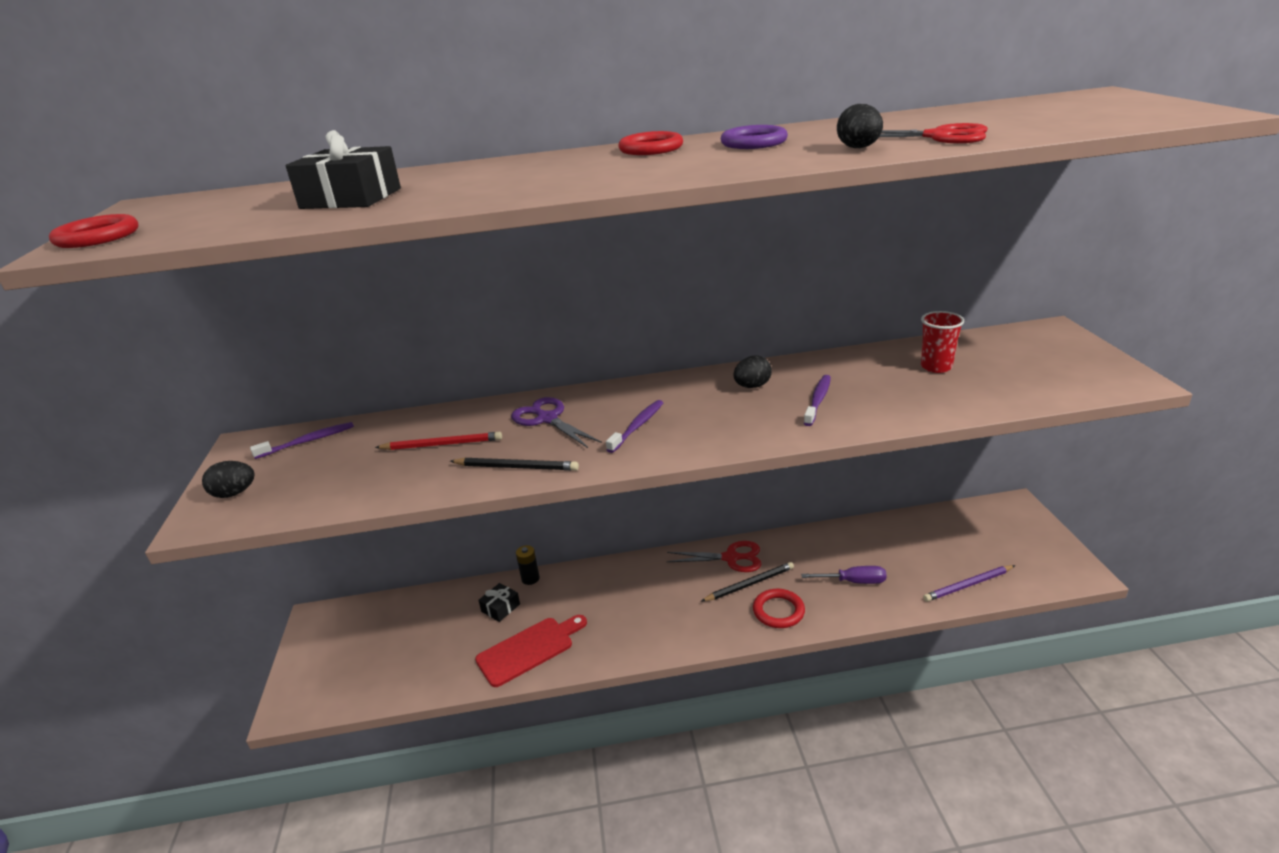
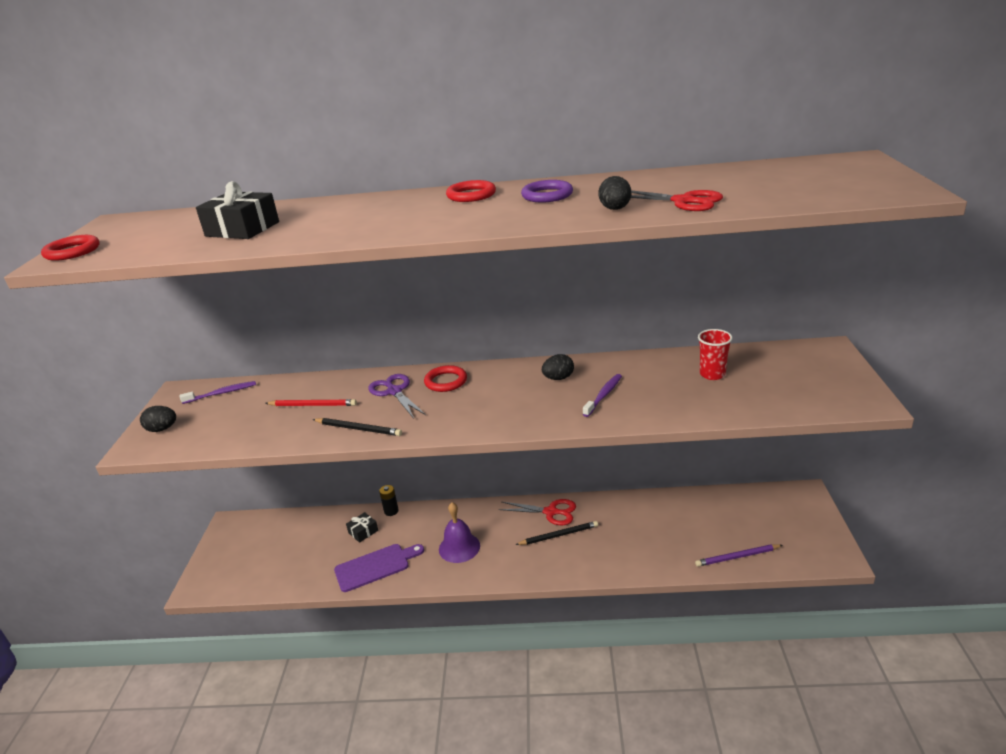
camera: 10 degrees right, 0 degrees up
red cutting board [475,615,587,687] -> purple cutting board [334,544,424,592]
purple toothbrush [606,400,663,453] -> none
red ring [753,589,805,628] -> red ring moved to [424,365,467,392]
purple screwdriver [801,566,887,584] -> none
none -> purple bell [439,502,480,563]

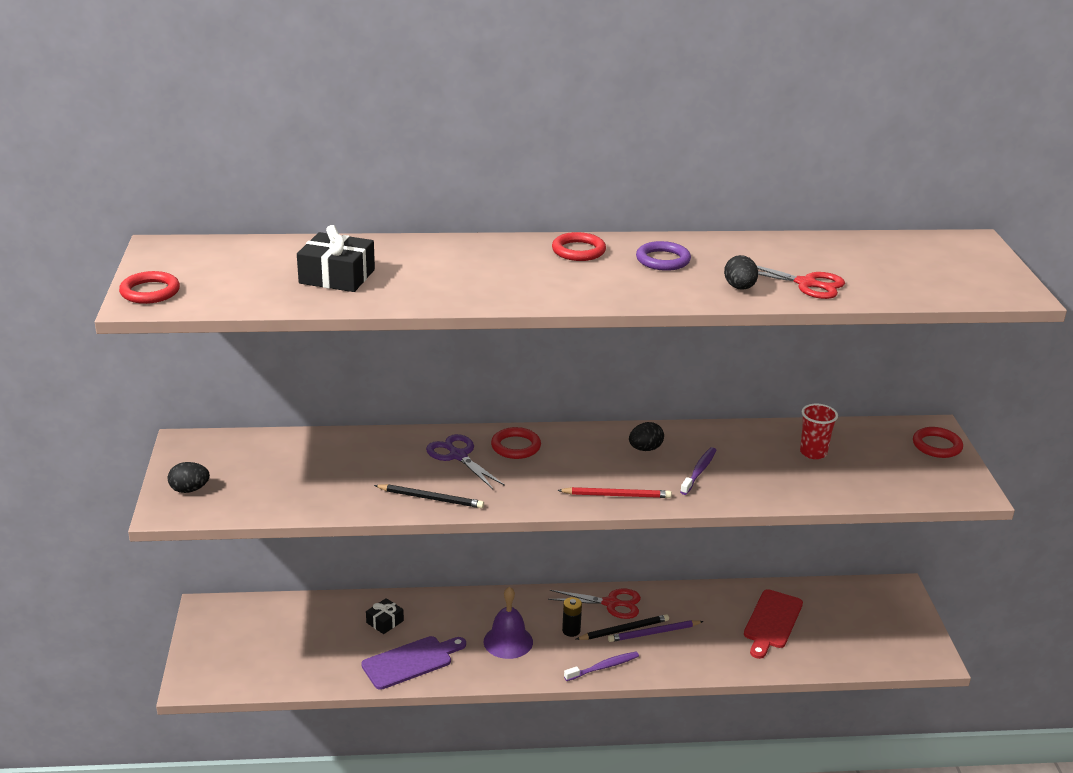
camera: 10 degrees left, 0 degrees up
purple toothbrush [180,381,256,404] -> purple toothbrush moved to [564,652,639,681]
red pencil [265,399,357,406] -> red pencil moved to [557,487,672,498]
black battery [379,485,399,516] -> black battery moved to [562,597,582,637]
purple pencil [695,544,783,567] -> purple pencil moved to [608,620,704,642]
none -> red cutting board [744,589,803,659]
none -> red ring [913,427,963,458]

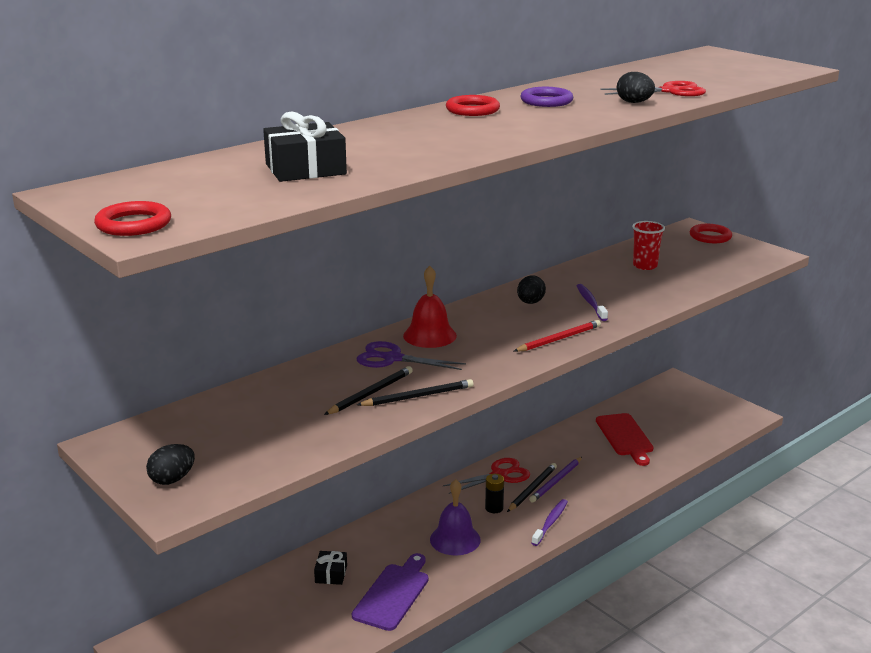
camera: 35 degrees left, 5 degrees down
red ring [491,427,541,459] -> red bell [403,266,457,348]
none -> black pencil [324,366,413,415]

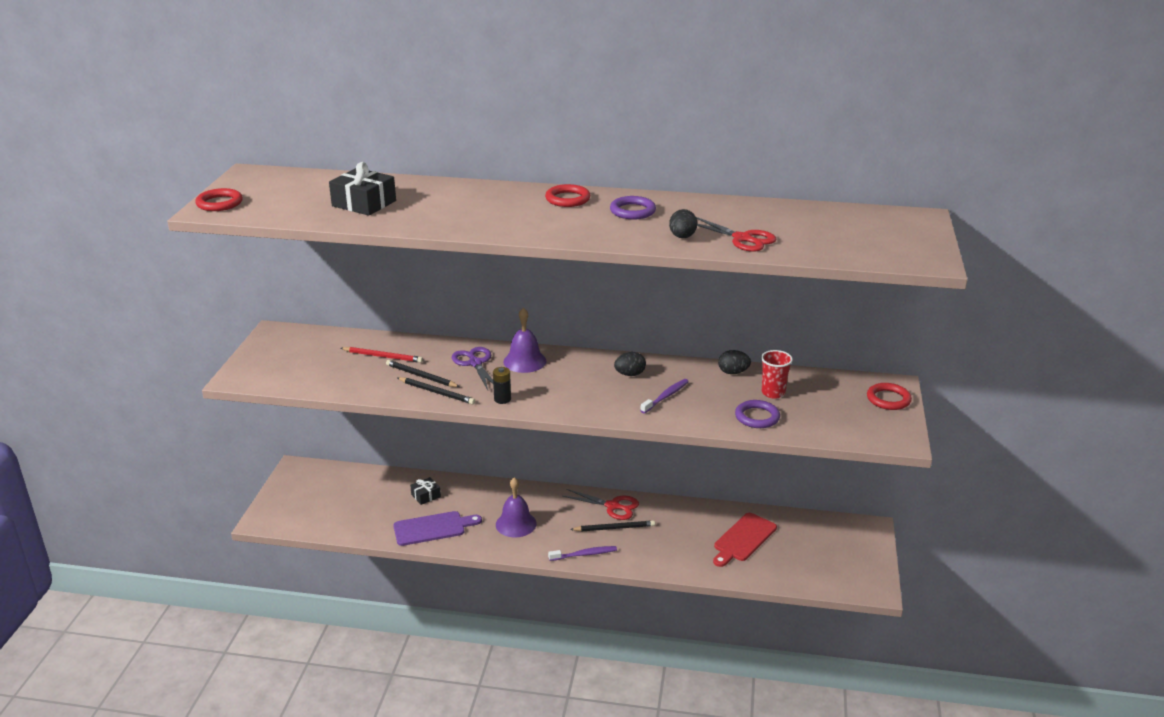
camera: 50 degrees right, 5 degrees up
black egg [146,444,195,485] -> black egg moved to [718,350,751,374]
black pencil [324,366,413,415] -> black pencil turned 150 degrees counterclockwise [386,360,460,387]
red bell [403,266,457,348] -> purple bell [503,307,547,373]
black battery [485,474,504,513] -> black battery moved to [493,367,511,404]
red pencil [514,320,601,352] -> red pencil moved to [341,347,423,363]
purple pencil [529,457,582,503] -> none
none -> purple ring [735,400,780,428]

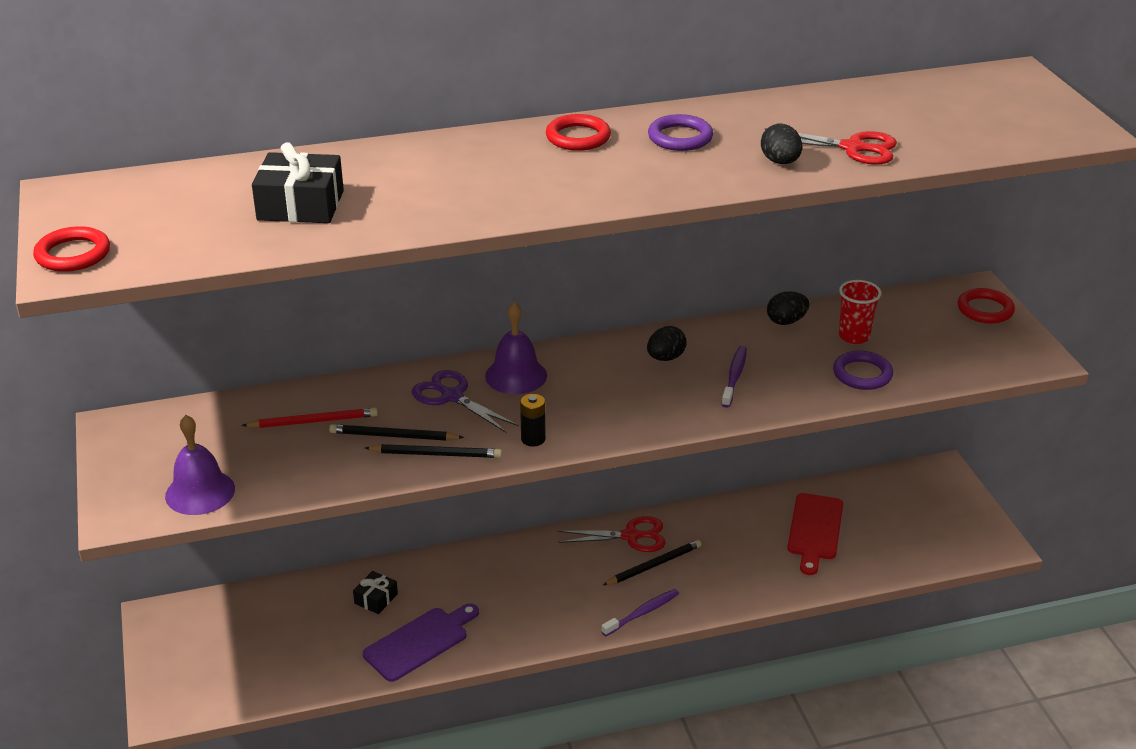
camera: 25 degrees left, 5 degrees up
purple bell [496,477,537,537] -> purple bell moved to [165,415,235,515]

